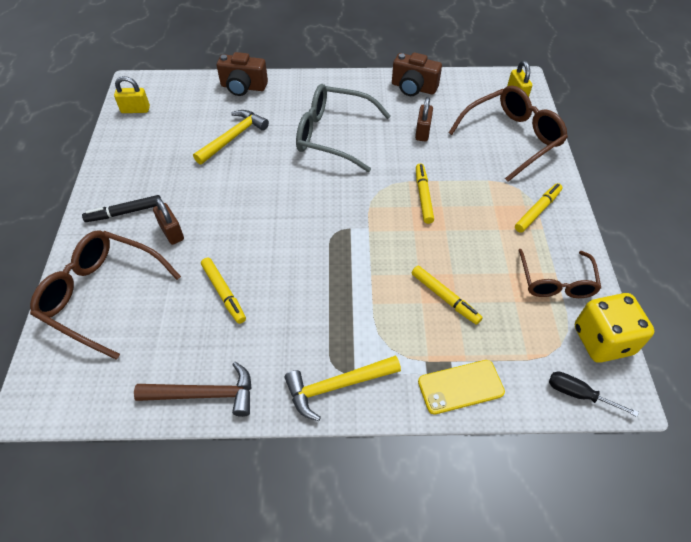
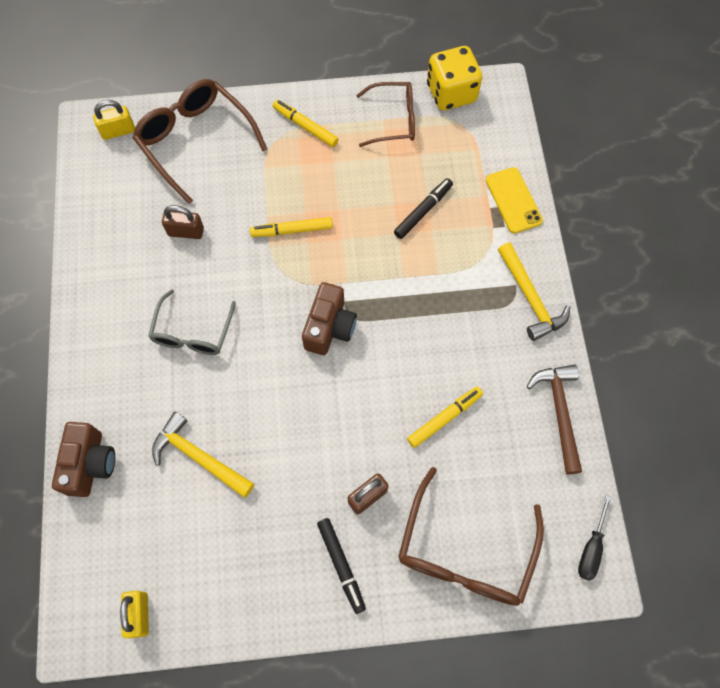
camera: 95 degrees left, 15 degrees up
grey glasses [296,84,391,172] -> grey glasses [148,289,236,355], size x0.65
brown camera [392,52,442,96] -> brown camera moved to [302,282,357,355]
yellow marker [412,266,483,325] -> black marker [394,178,453,239]
black screwdriver [549,372,639,417] -> black screwdriver moved to [578,495,612,581]

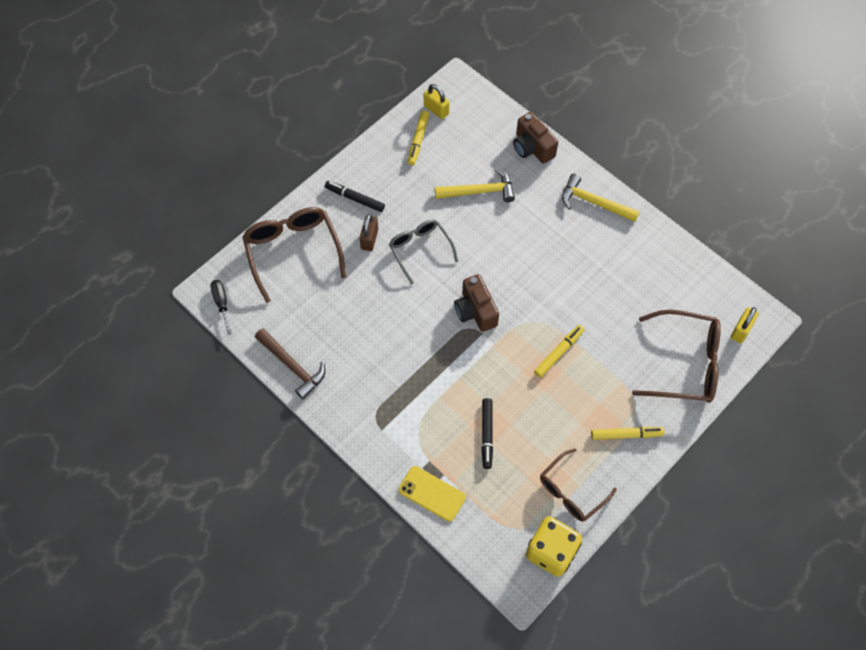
camera: 140 degrees right, 5 degrees down
grey glasses [148,289,236,355] -> grey glasses moved to [389,219,458,284]
brown padlock [162,205,204,239] -> none
yellow marker [407,387,483,448] -> yellow marker moved to [408,111,429,165]
yellow hammer [498,243,570,341] -> yellow hammer moved to [562,174,640,222]

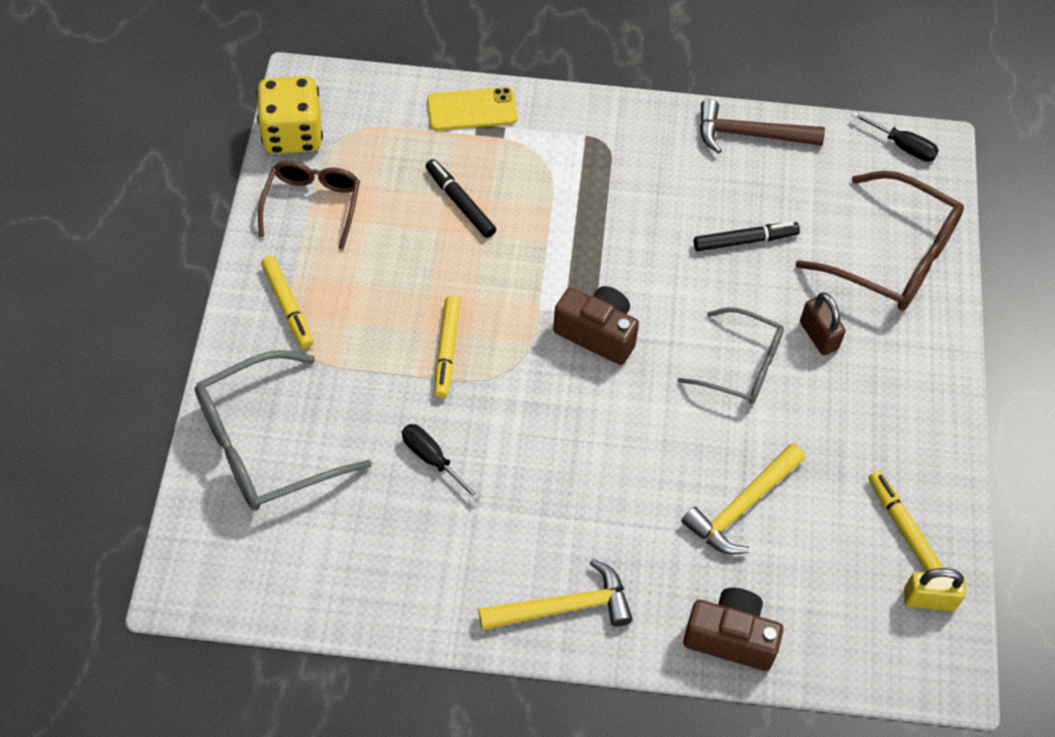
camera: 140 degrees right, 5 degrees down
black marker [325,181,385,212] -> black marker moved to [694,222,800,251]
yellow marker [591,427,665,440] -> yellow marker turned 75 degrees counterclockwise [261,256,313,349]
brown glasses [632,310,721,403] -> grey glasses [195,350,372,511]
yellow padlock [731,307,759,343] -> none
none -> black screwdriver [402,424,481,501]

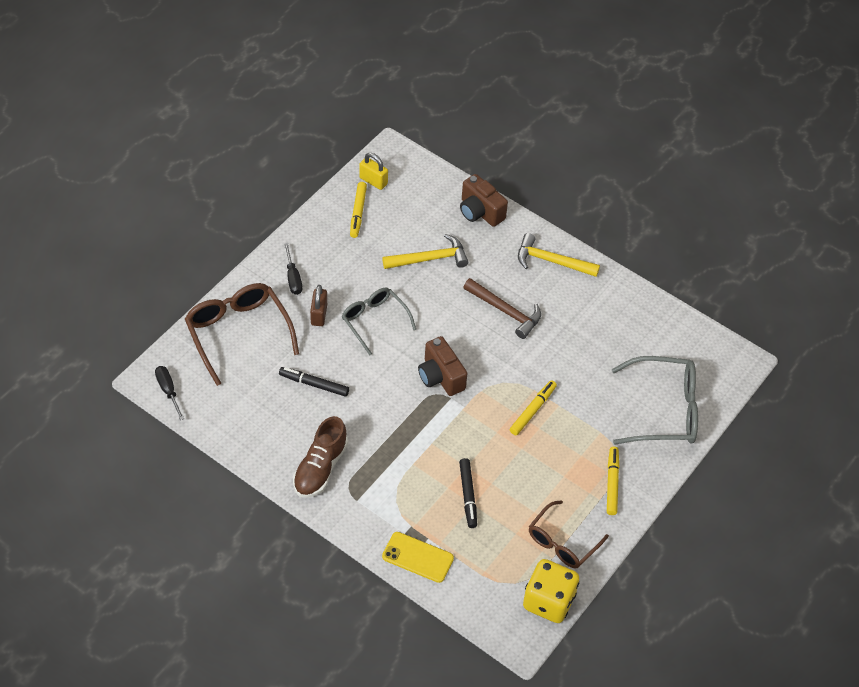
camera: 150 degrees left, 5 degrees down
black screwdriver [402,424,481,501] -> black screwdriver moved to [284,243,302,295]
brown hammer [700,99,825,154] -> brown hammer moved to [463,278,541,339]
none -> brown shoe [293,416,348,498]

